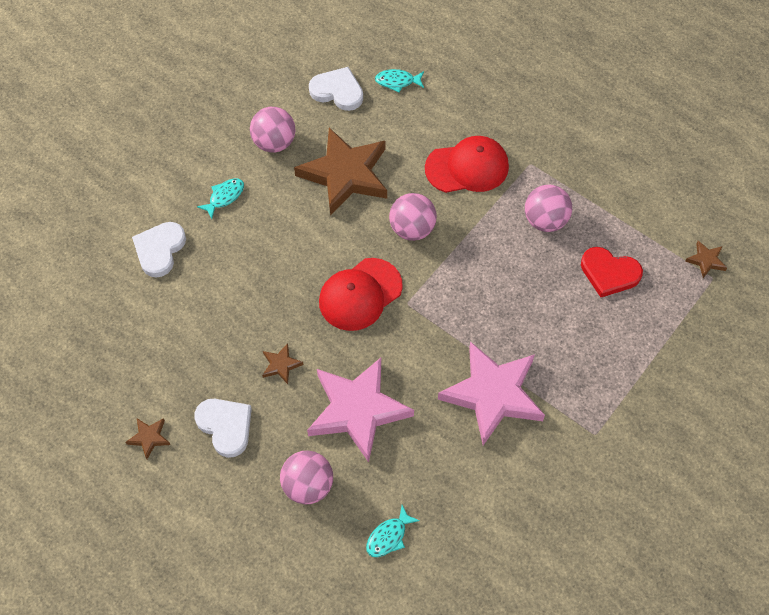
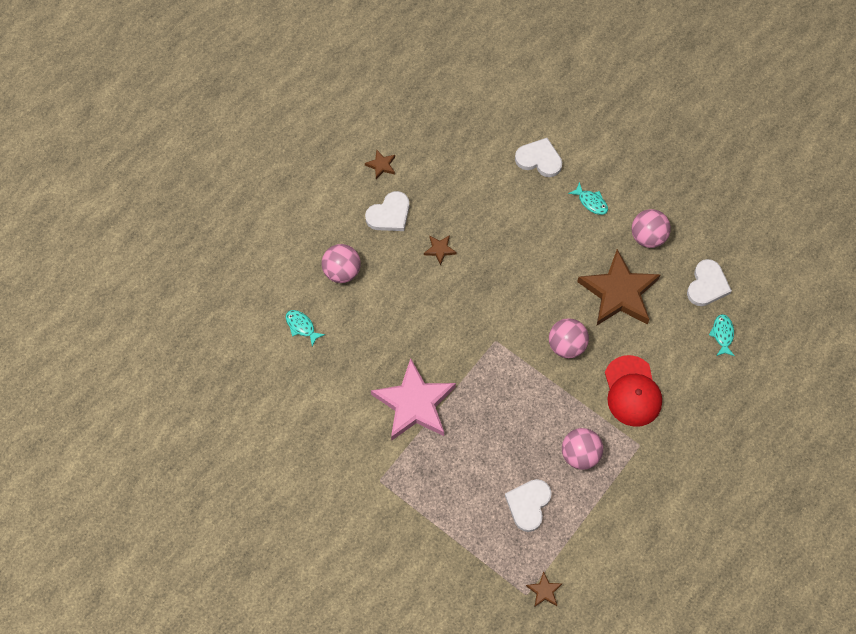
camera: 90 degrees right, 5 degrees up
pink star [307,358,414,462] -> none
red cap [319,258,403,331] -> none
red heart [581,247,643,297] -> white heart [505,479,552,532]

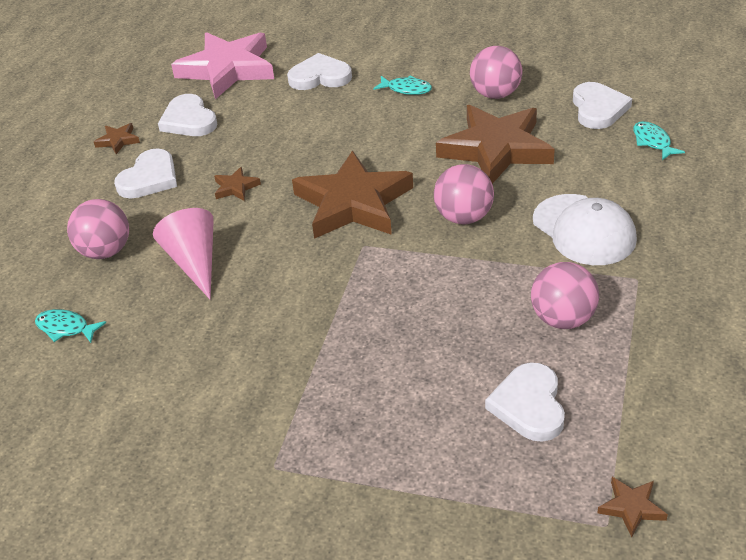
camera: 20 degrees left, 25 degrees down
pink star [371,358,456,441] -> pink star moved to [171,32,274,99]
red cap [605,355,662,427] -> white cap [533,194,637,265]
none -> pink cone [153,208,214,300]
none -> white heart [158,94,217,136]
none -> brown star [292,150,413,239]

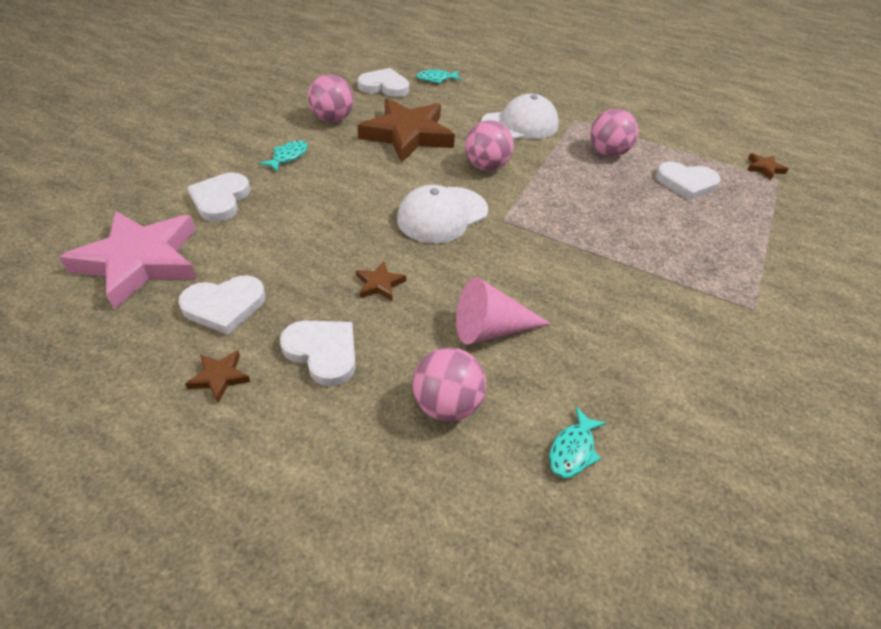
camera: 85 degrees left, 5 degrees up
brown star [292,150,413,239] -> white cap [397,185,488,243]

